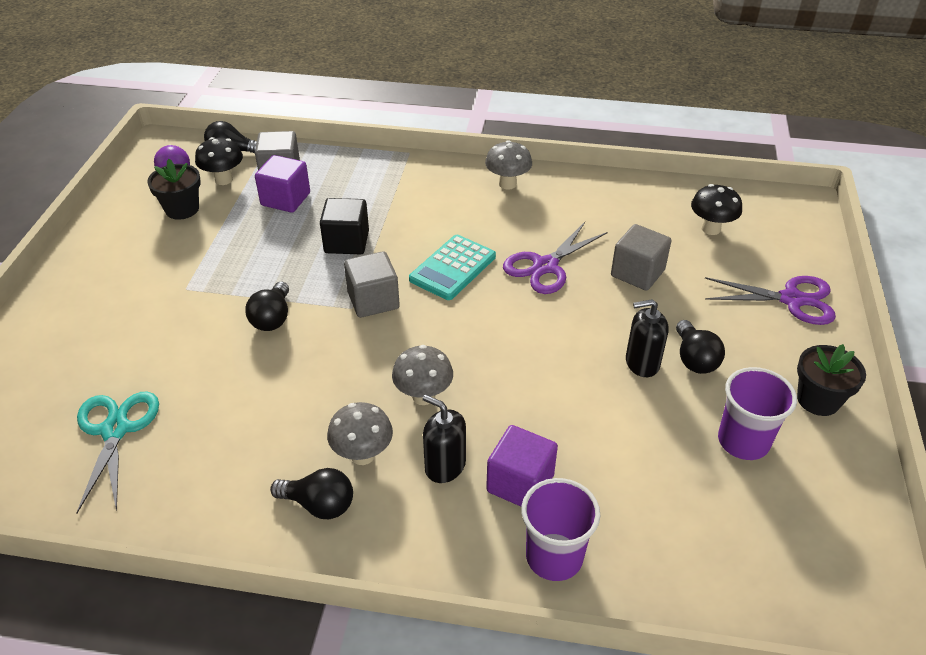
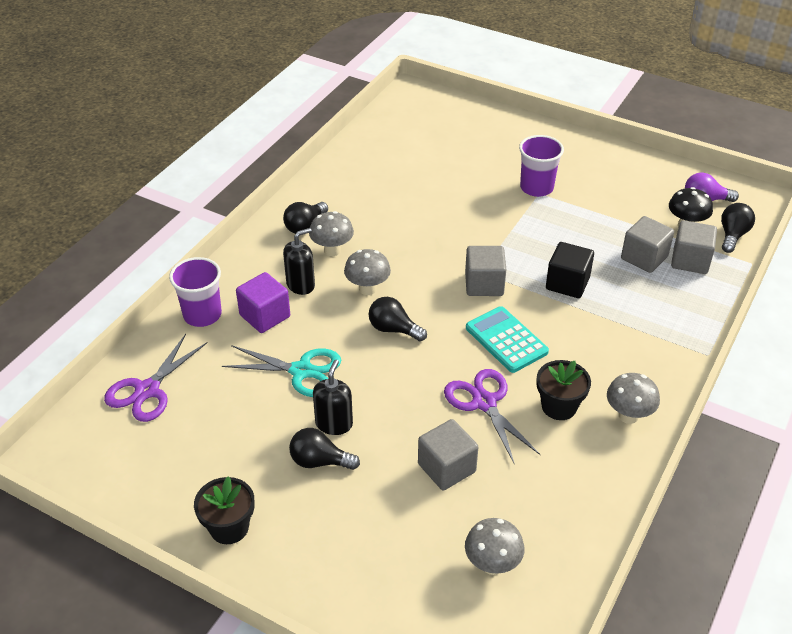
camera: 110 degrees right, 0 degrees up
turquoise scissors [76,392,159,513] -> turquoise scissors moved to [222,345,341,397]
black flower pot [147,159,201,220] -> black flower pot moved to [537,360,591,420]
black light bulb [245,282,289,331] -> black light bulb moved to [368,297,427,341]
purple cube [255,155,310,213] -> grey cube [621,216,674,273]
black mushroom [691,184,742,235] -> grey mushroom [465,518,525,575]
purple scissors [705,276,836,325] -> purple scissors moved to [104,334,207,422]
purple cup [718,367,797,460] -> purple cup moved to [519,135,564,197]

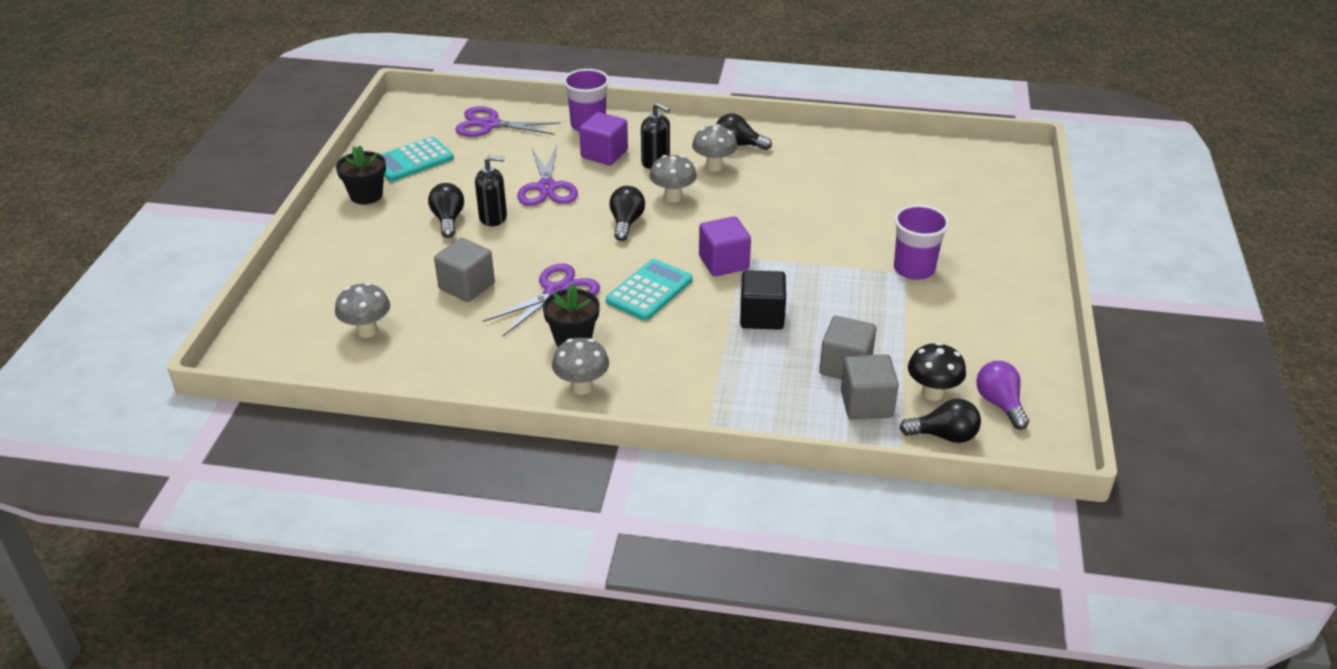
camera: 70 degrees right, 5 degrees down
turquoise scissors [222,345,341,397] -> purple scissors [517,146,578,206]
grey cube [465,246,506,296] -> purple cube [699,216,751,276]
none -> turquoise calculator [380,137,454,182]

